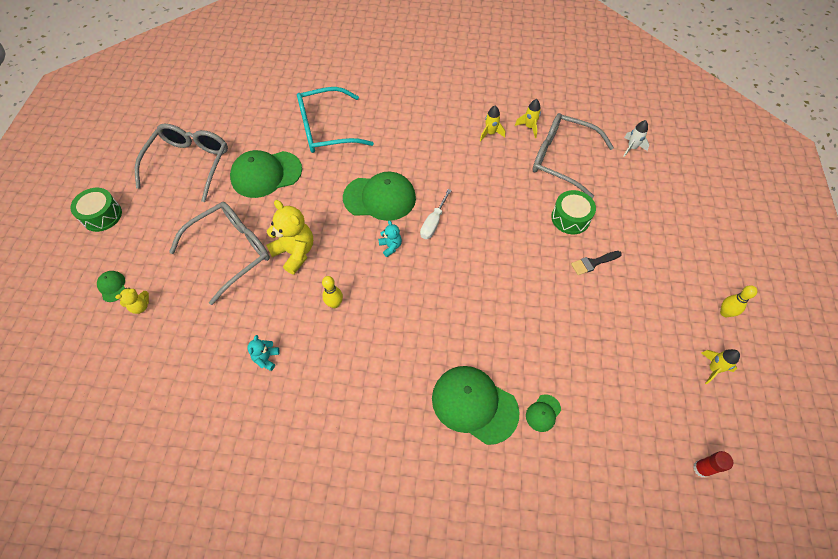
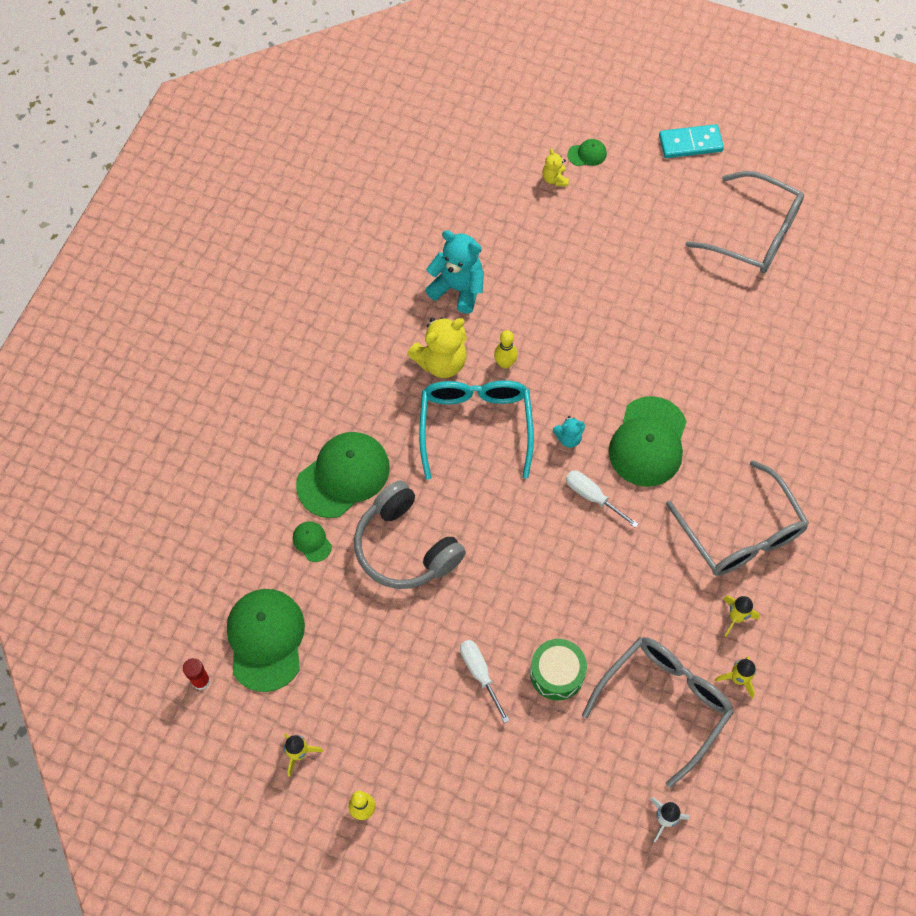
camera: 105 degrees right, 5 degrees up
green drum [70,188,122,232] -> turquoise domino [659,124,724,158]
grey glasses [169,202,270,305] -> grey glasses moved to [666,460,809,576]
green cap [230,150,302,198] -> green cap moved to [227,589,305,692]
turquoise teddy bear [247,335,280,371] -> turquoise teddy bear [425,230,484,314], size x1.95
yellow teddy bear [266,200,313,274] -> yellow teddy bear moved to [407,317,467,378]
turquoise glasses [297,87,374,153] -> turquoise glasses moved to [419,380,534,480]
black brush [571,251,622,275] -> white screwdriver [460,640,510,723]
none -> grey headphones [354,480,466,589]

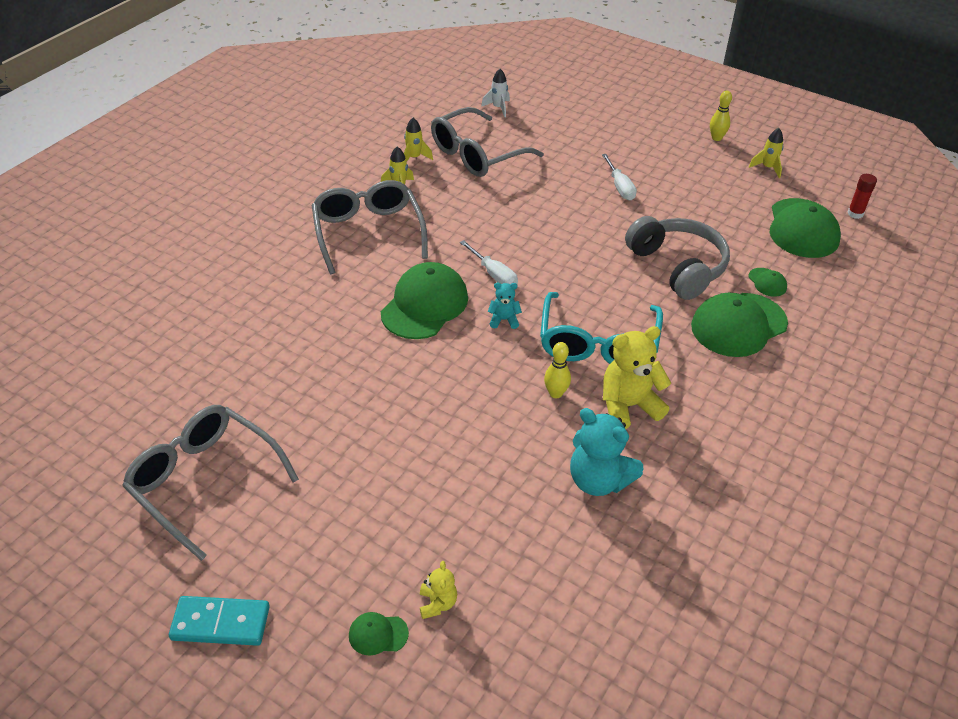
camera: 170 degrees left, 20 degrees down
green drum [530,639,587,700] -> none

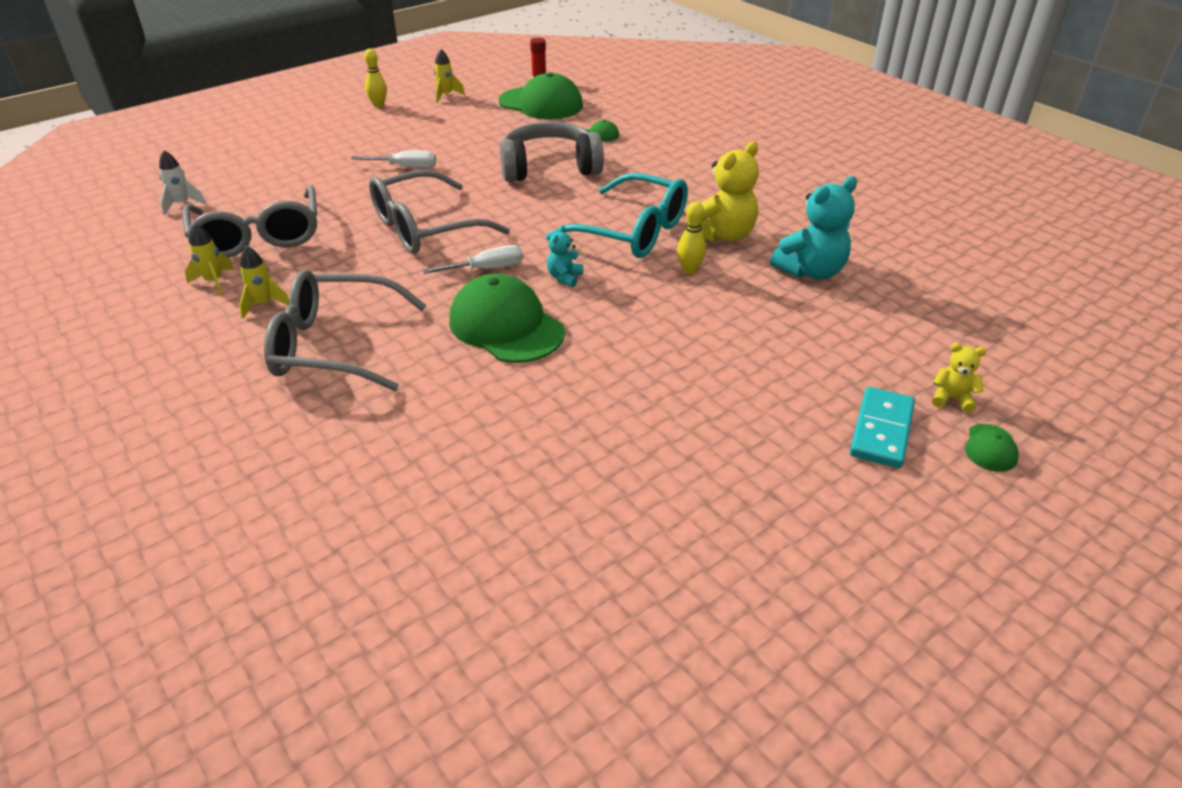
camera: 70 degrees left, 5 degrees down
grey glasses [122,405,299,561] -> grey glasses moved to [369,170,510,254]
turquoise domino [169,596,270,646] -> turquoise domino moved to [850,387,915,468]
yellow teddy bear [603,326,671,429] -> yellow teddy bear turned 135 degrees counterclockwise [685,141,759,243]
green cap [691,293,788,357] -> none

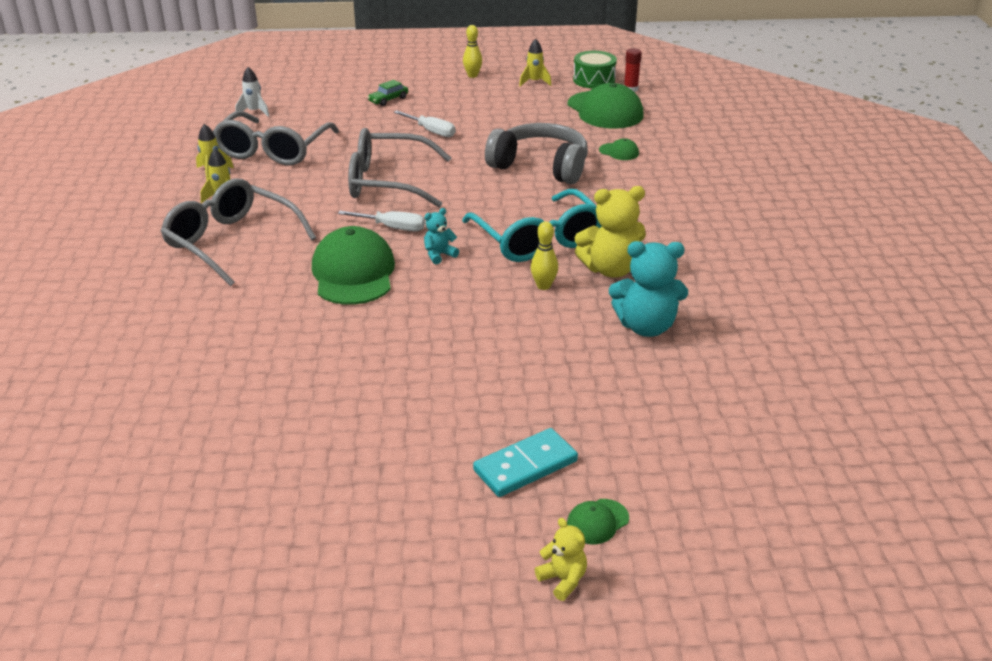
camera: 35 degrees right, 5 degrees down
yellow teddy bear [932,343,986,413] -> yellow teddy bear moved to [535,518,587,601]
none -> green car [368,80,408,106]
none -> green drum [573,51,617,89]

